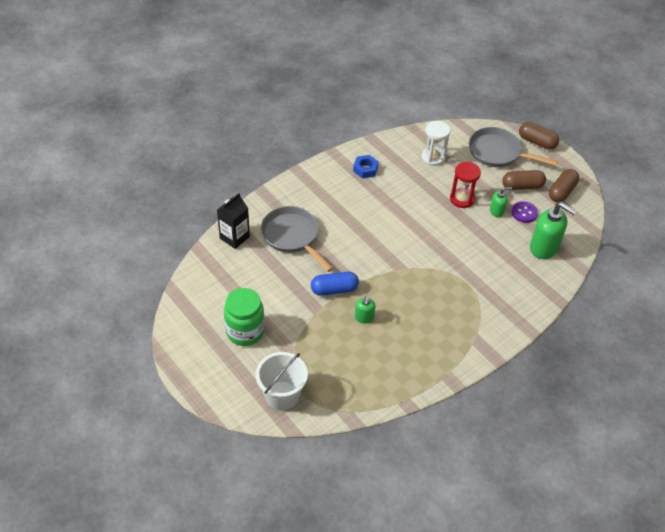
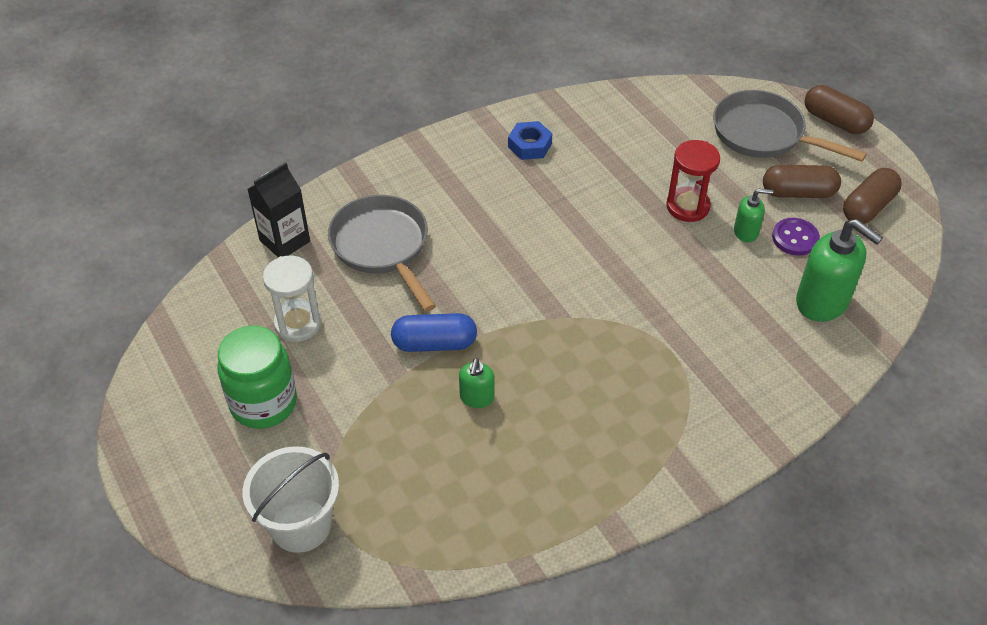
camera: 10 degrees right, 0 degrees up
white hourglass [422,121,451,166] -> white hourglass moved to [263,256,322,342]

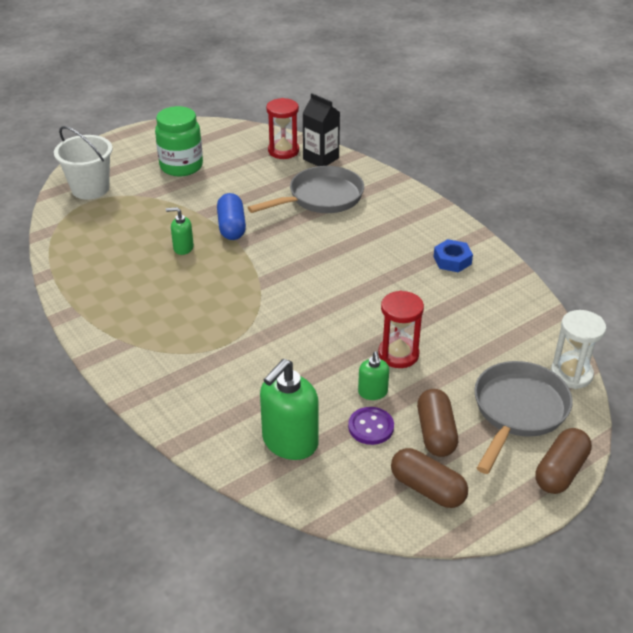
camera: 85 degrees right, 10 degrees down
white hourglass [263,256,322,342] -> white hourglass moved to [551,310,606,389]
none -> red hourglass [266,98,299,159]

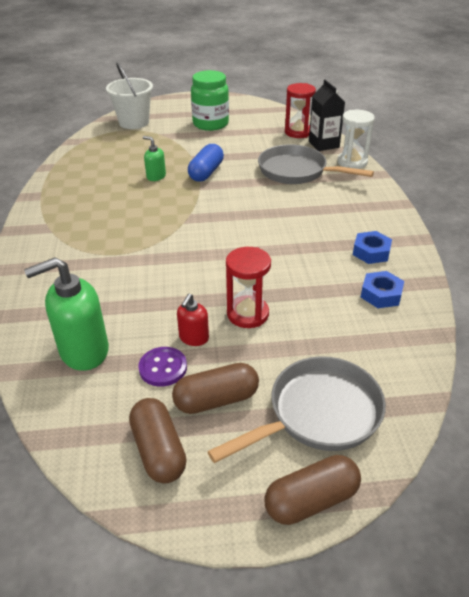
camera: 30 degrees right, 0 degrees up
grey pan [247,166,364,213] -> grey pan turned 150 degrees counterclockwise [258,145,374,184]
green soap dispenser [358,351,389,400] -> red soap dispenser [177,294,209,346]
brown capsule [417,389,458,457] -> brown capsule turned 45 degrees clockwise [172,363,259,414]
white hourglass [551,310,606,389] -> white hourglass moved to [337,110,375,169]
none -> blue nut [361,271,404,308]

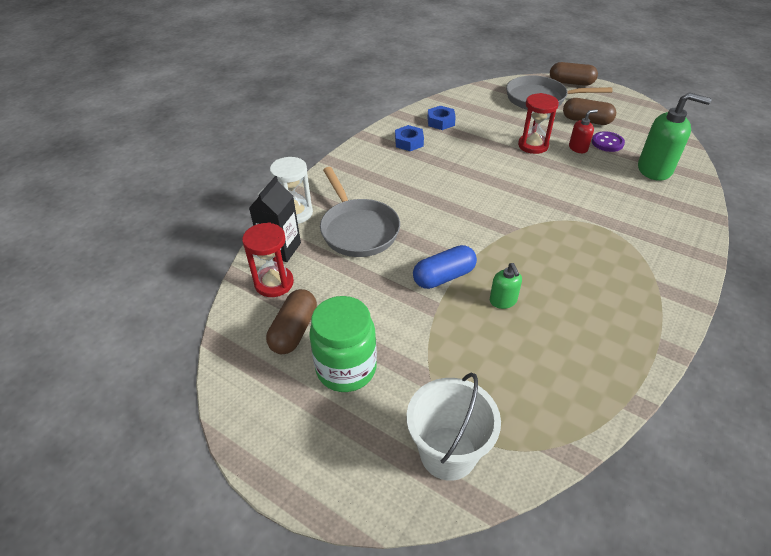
camera: 140 degrees left, 5 degrees up
brown capsule [129,398,187,483] -> brown capsule moved to [266,289,317,354]

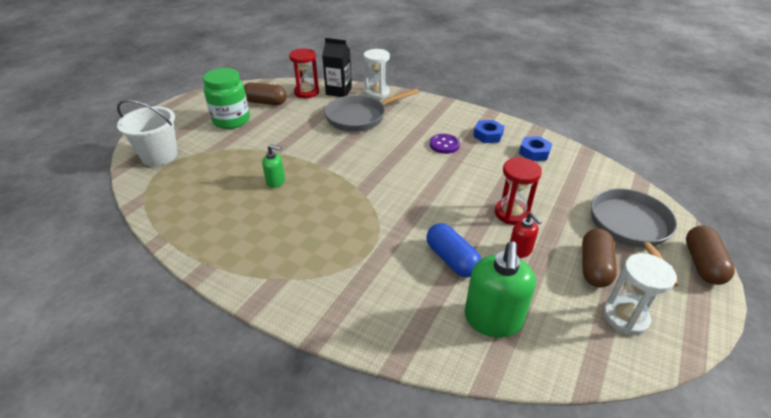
camera: 85 degrees right, 5 degrees down
blue capsule [413,245,477,289] -> blue capsule moved to [426,223,481,278]
green soap dispenser [490,263,522,309] -> green soap dispenser turned 150 degrees counterclockwise [262,145,285,188]
purple button [592,131,625,152] -> purple button moved to [430,134,460,154]
none -> white hourglass [603,253,676,335]

